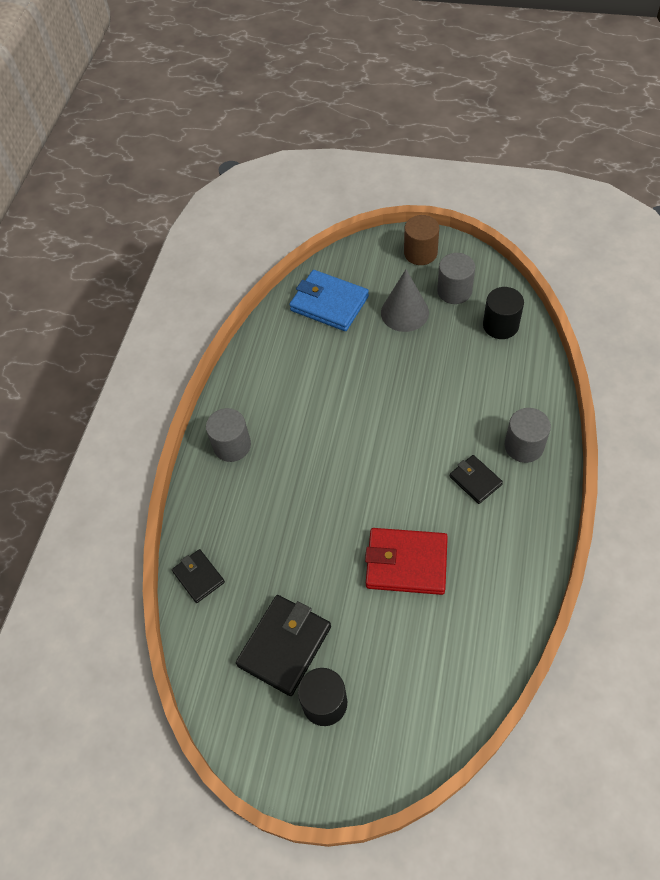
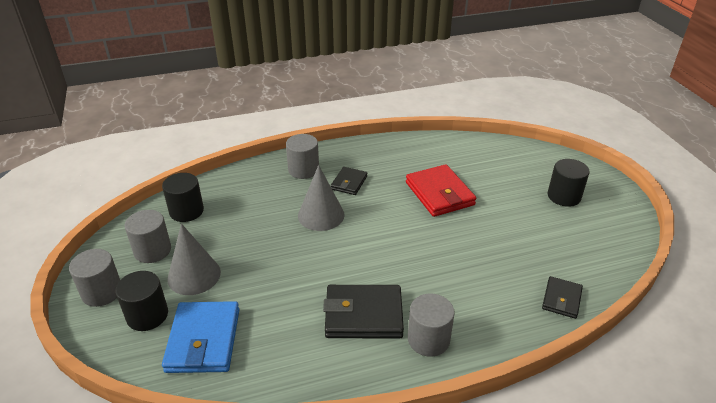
camera: 125 degrees left, 20 degrees down
black wallet [236,595,331,696] -> black wallet moved to [323,285,404,338]
brown cylinder [404,215,439,265] -> grey cylinder [69,249,120,307]
none -> black cylinder [115,271,168,331]
none -> grey cone [298,165,344,231]

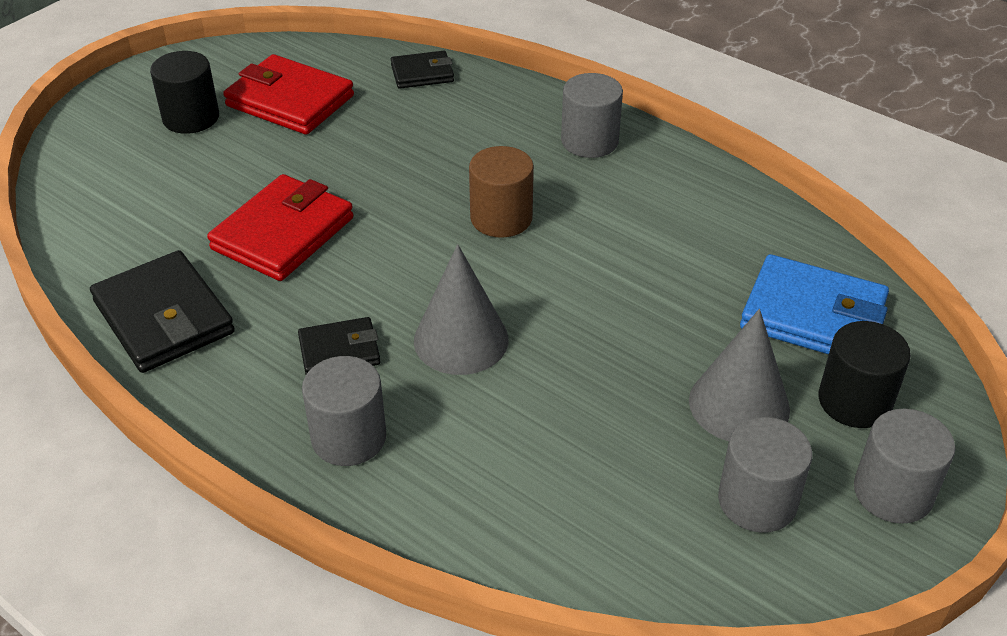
camera: 125 degrees left, 5 degrees up
black cylinder [162,173,204,222] -> none
blue wallet [162,301,239,373] -> blue wallet turned 60 degrees clockwise [740,254,889,354]
black wallet [323,285,404,338] -> black wallet moved to [90,250,235,373]
none -> red wallet [223,54,354,135]
none -> brown cylinder [469,146,534,238]

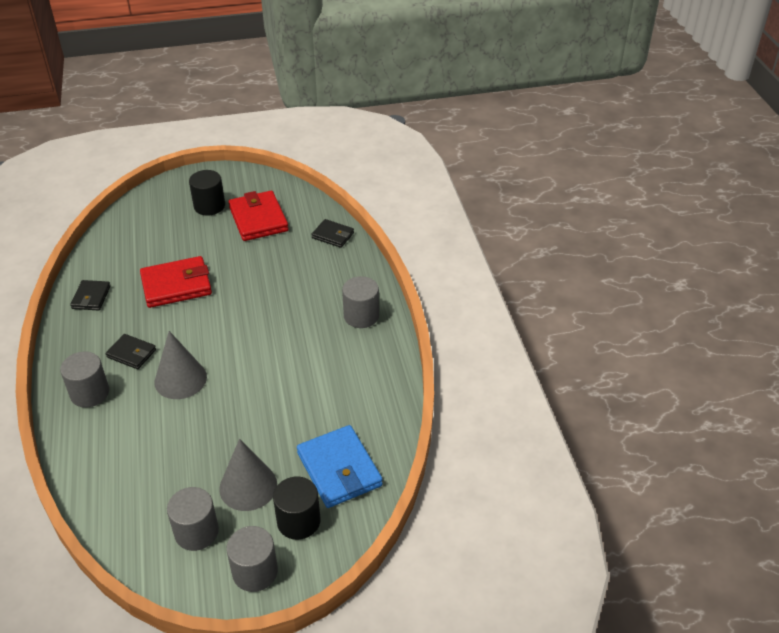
camera: 40 degrees right, 0 degrees up
black wallet [90,250,235,373] -> black wallet [70,280,111,311], size x0.57
brown cylinder [469,146,534,238] -> none

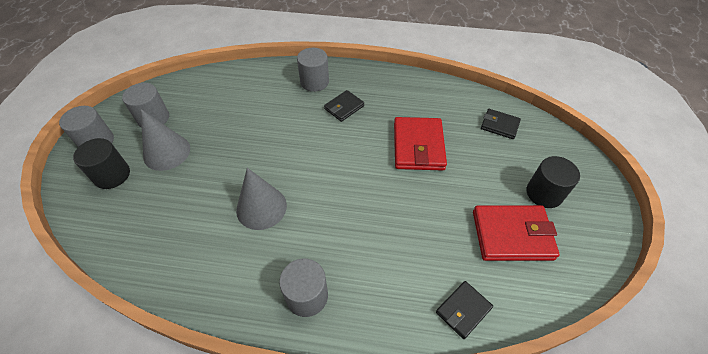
camera: 110 degrees right, 10 degrees up
black wallet [70,280,111,311] -> black wallet moved to [481,109,521,139]
grey cone [154,331,207,399] -> grey cone moved to [236,168,287,230]
blue wallet [297,425,383,508] -> none

